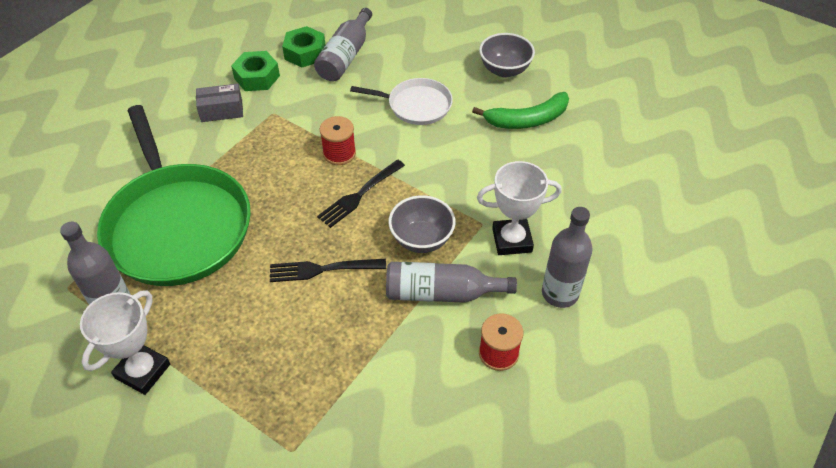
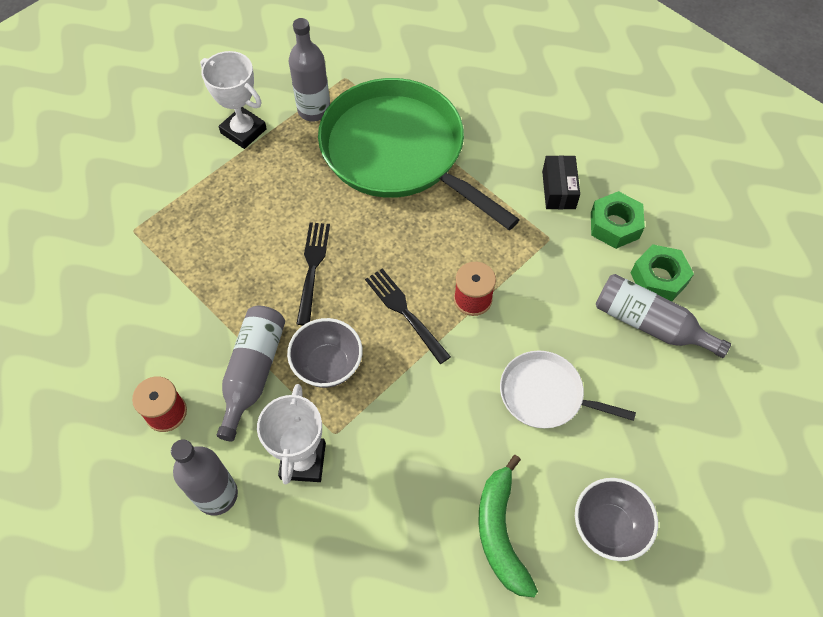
camera: 100 degrees right, 10 degrees up
green pan [97,105,251,286] -> green pan turned 60 degrees clockwise [318,78,520,230]
grey box [196,84,243,122] -> black box [542,156,580,210]
white pan [350,78,453,125] -> white pan turned 90 degrees clockwise [500,350,636,428]

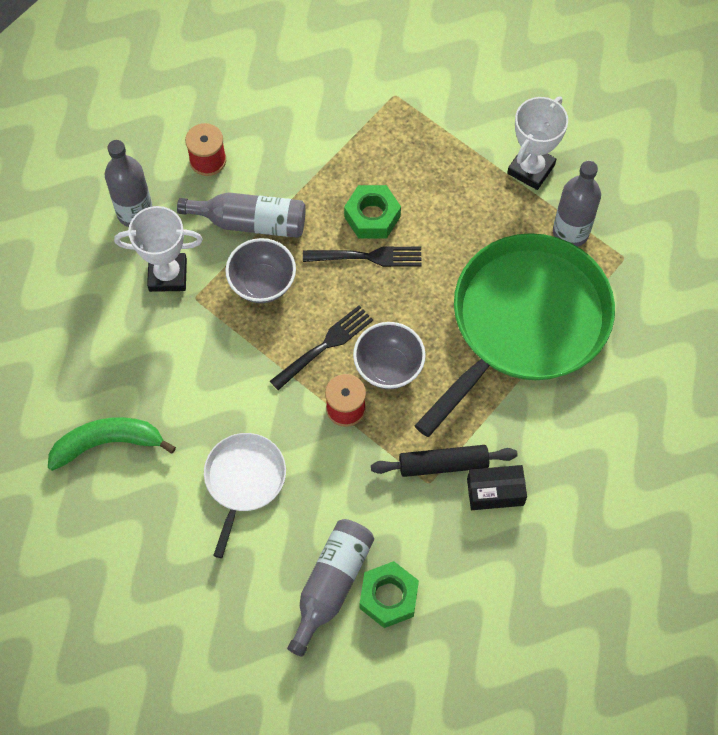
camera: 85 degrees right, 5 degrees up
grey bowl [575,478,658,561] -> grey bowl moved to [353,322,426,389]
green nut [591,191,645,249] -> green nut moved to [344,185,401,239]
none -> black rolling pin [371,445,518,477]

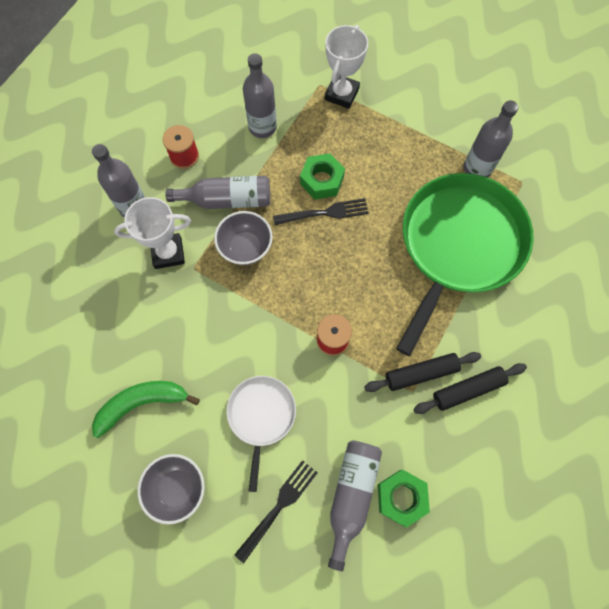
camera: 10 degrees left, 5 degrees up
black fork [270,305,373,390] -> black fork moved to [234,460,317,563]
grey bowl [353,322,426,389] -> grey bowl moved to [137,454,205,524]
black box [467,465,527,510] -> black rolling pin [414,363,527,414]
white trophy [507,97,568,190] -> white trophy moved to [325,25,368,109]
none -> grey bottle [243,53,277,138]

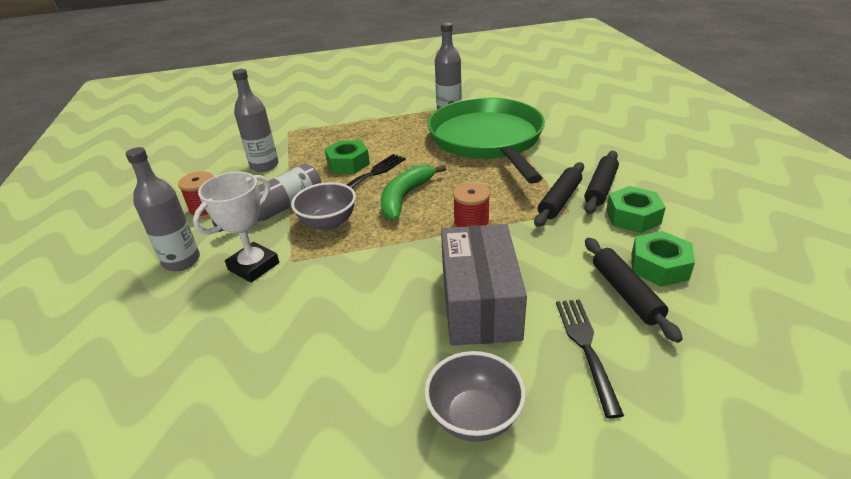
camera: 40 degrees left, 35 degrees down
green banana [92,381,200,438] -> green banana moved to [381,165,446,220]
white pan [226,376,296,492] -> grey box [441,224,527,346]
white trophy [325,25,368,109] -> none
grey bottle [328,440,382,571] -> black rolling pin [585,238,683,343]
none -> green nut [606,186,666,233]

